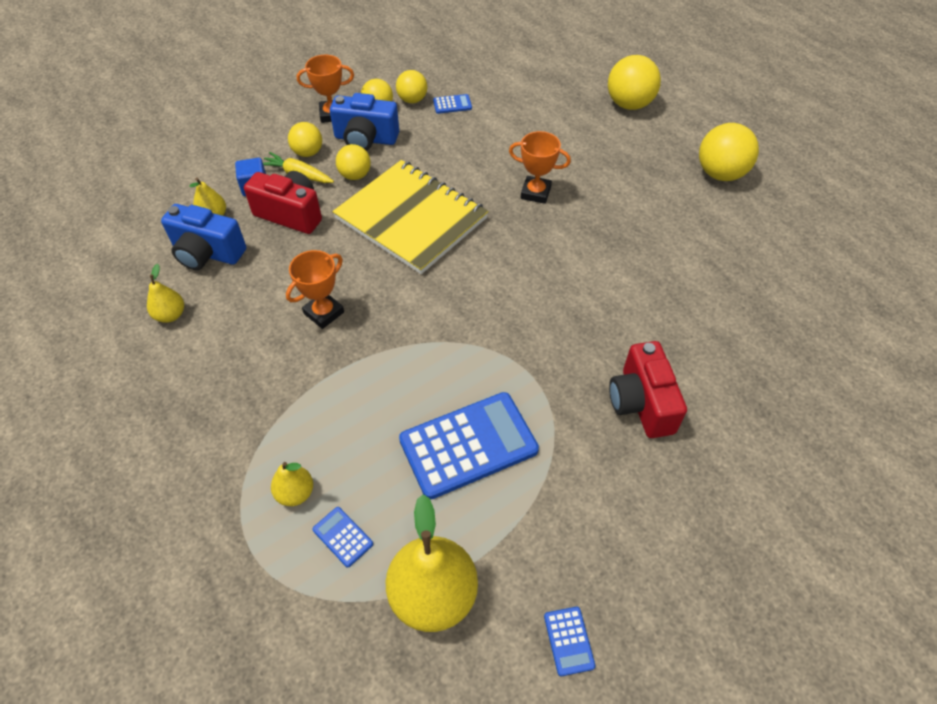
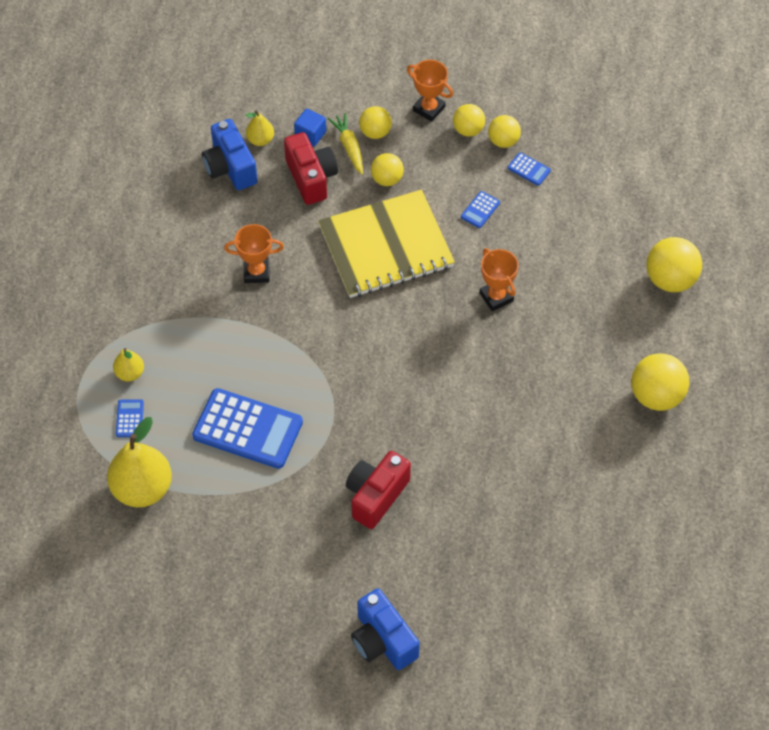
camera: 45 degrees right, 5 degrees up
yellow pear [147,264,184,323] -> none
blue camera [330,93,399,151] -> blue camera moved to [351,588,420,670]
yellow notebook [332,160,488,274] -> yellow notebook turned 75 degrees clockwise [318,190,455,298]
blue calculator [544,607,596,676] -> blue calculator moved to [461,191,500,228]

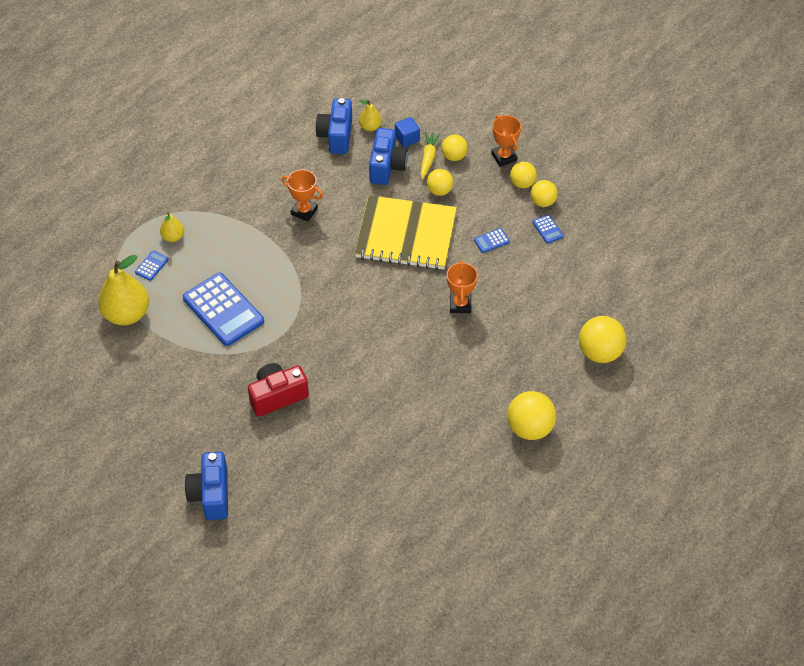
camera: 30 degrees right, 5 degrees down
red camera [284,132,338,205] -> blue camera [369,128,408,185]

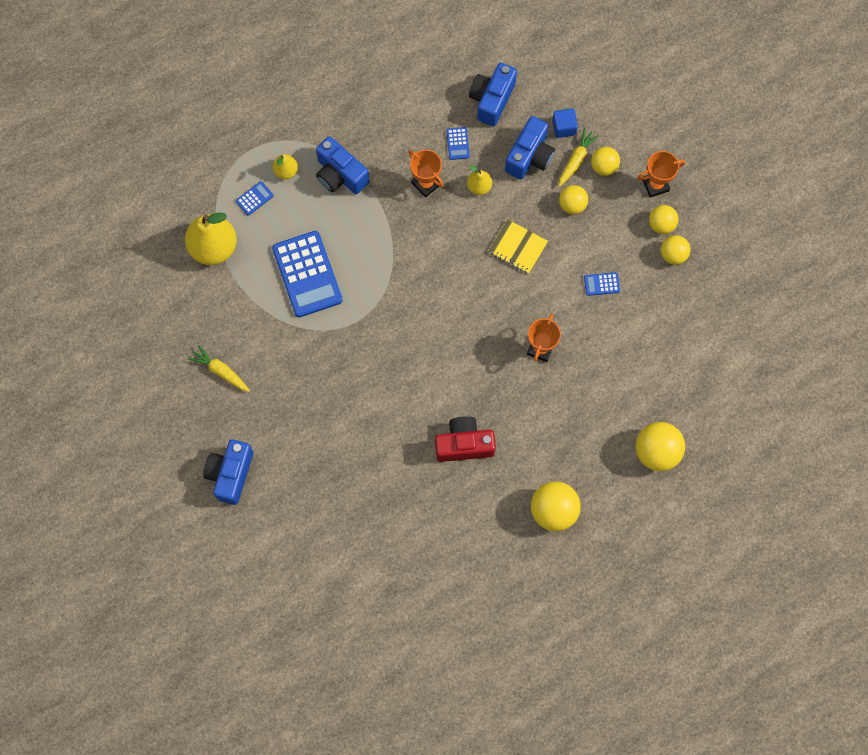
camera: 20 degrees right, 20 degrees up
red camera [248,363,309,417] -> red camera moved to [435,416,496,462]
yellow notebook [354,195,457,270] -> yellow notebook [488,219,548,274], size x0.49
yellow pear [359,100,382,131] -> yellow pear moved to [467,165,492,195]
orange trophy [491,115,521,167] -> orange trophy turned 75 degrees clockwise [637,151,685,198]
blue calculator [532,215,564,244] -> blue calculator moved to [446,127,470,160]
none -> yellow carrot [188,345,250,392]
none -> blue camera [316,136,369,194]

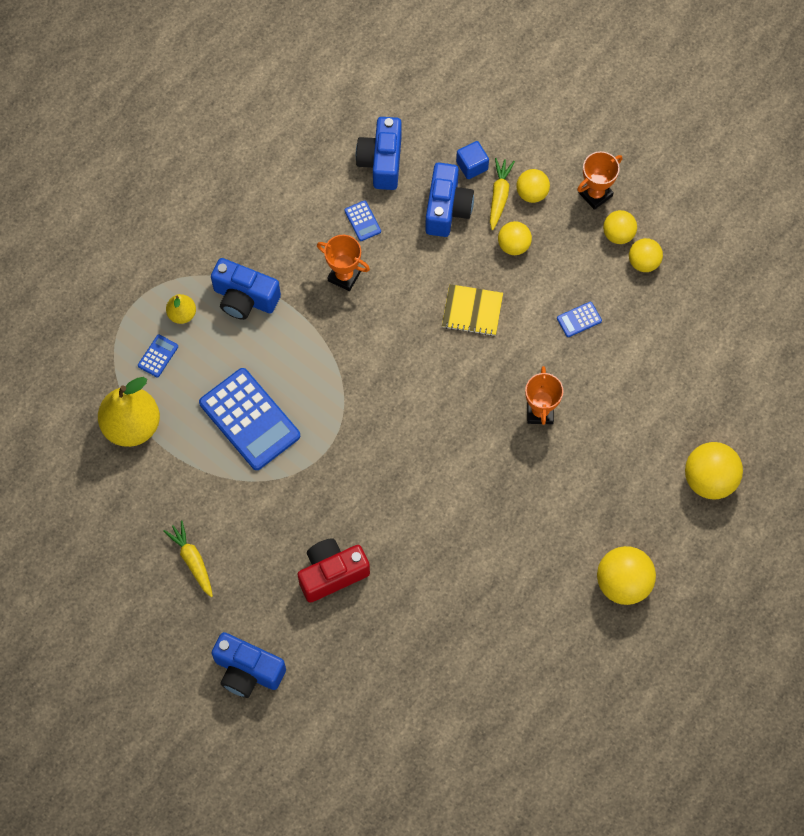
camera: 20 degrees left, 5 degrees down
yellow carrot [188,345,250,392] -> yellow carrot turned 45 degrees clockwise [163,520,213,597]
blue camera [203,440,253,505] -> blue camera turned 60 degrees counterclockwise [211,632,286,698]
red camera [435,416,496,462] -> red camera moved to [297,538,370,603]
yellow pear [467,165,492,195] -> none

